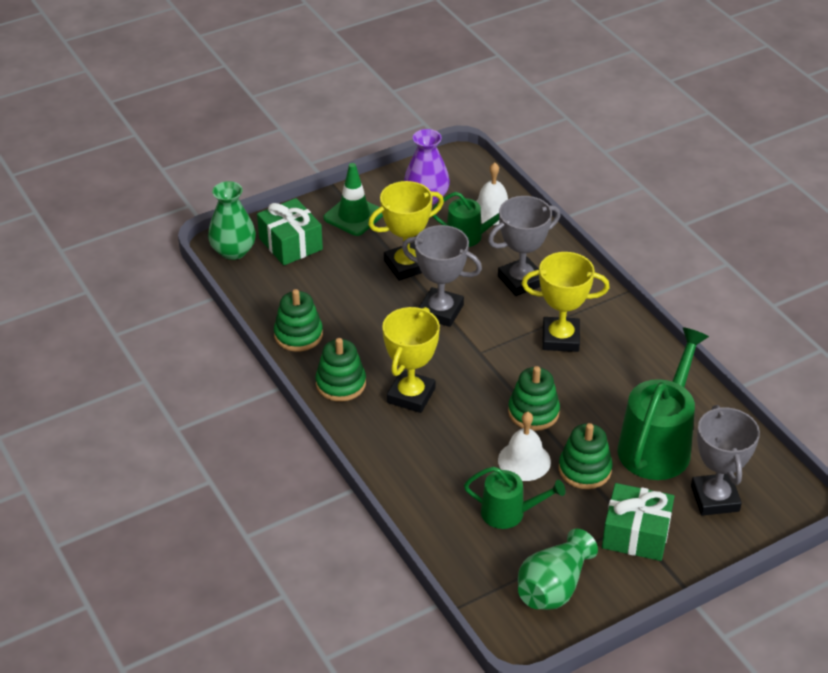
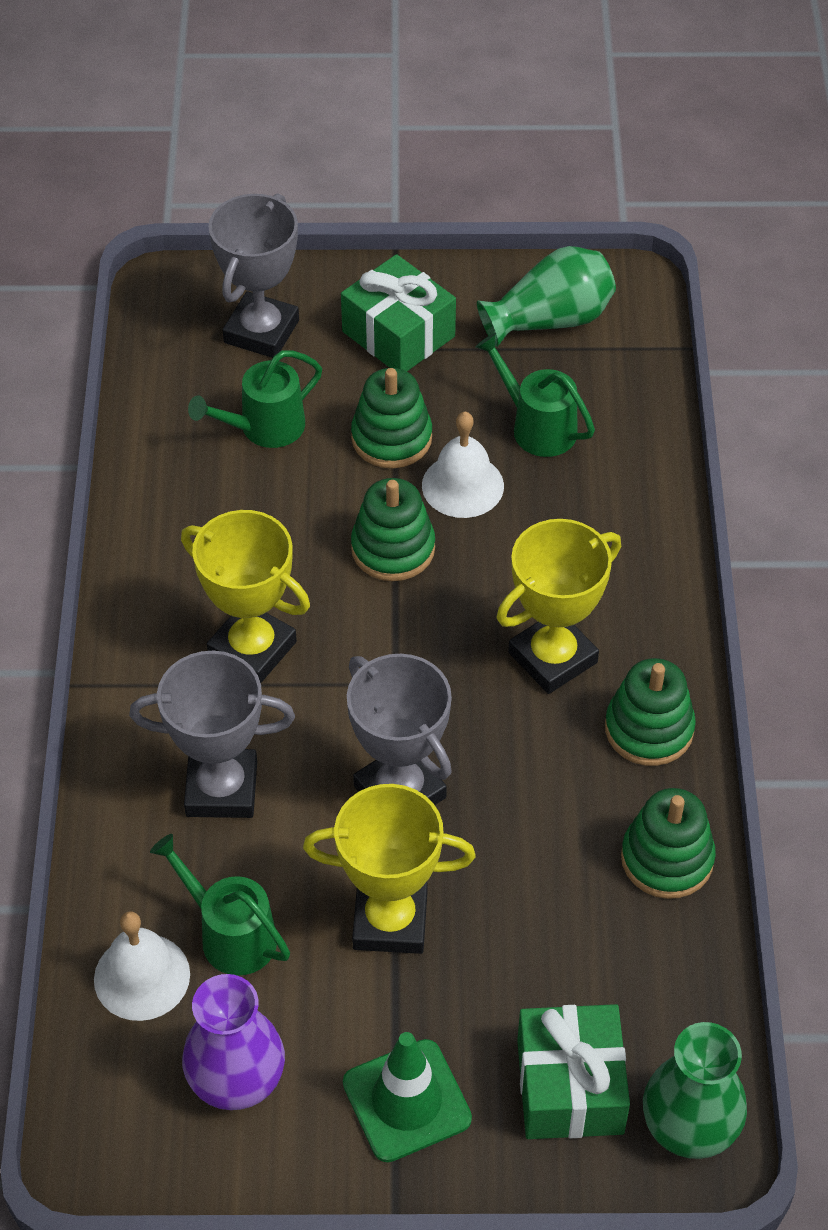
camera: 150 degrees left, 10 degrees up
green watering can [618,327,709,480] -> green watering can [188,350,322,448], size x0.57

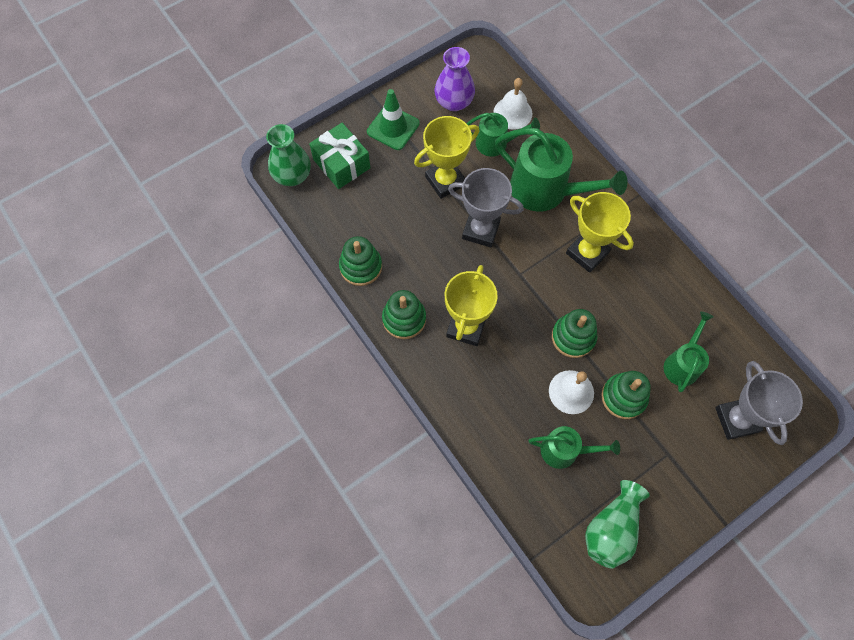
camera: 145 degrees right, 15 degrees up
grey trophy [129,651,295,818] -> green watering can [495,128,627,212]
yellow trophy [181,510,310,683] -> yellow trophy turned 45 degrees clockwise [566,192,634,273]
green gift [341,254,456,371] -> none

